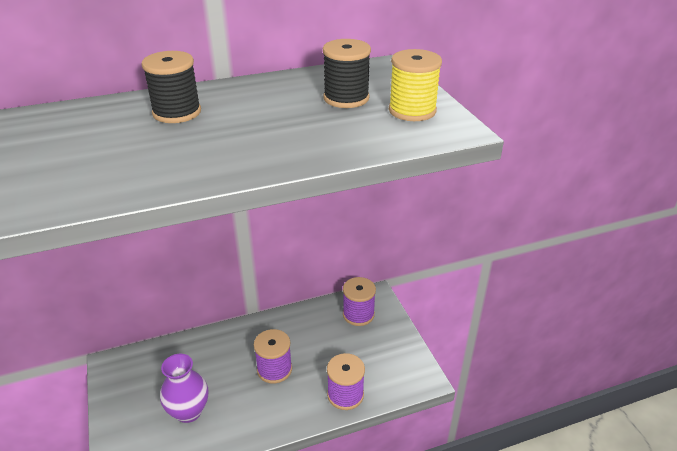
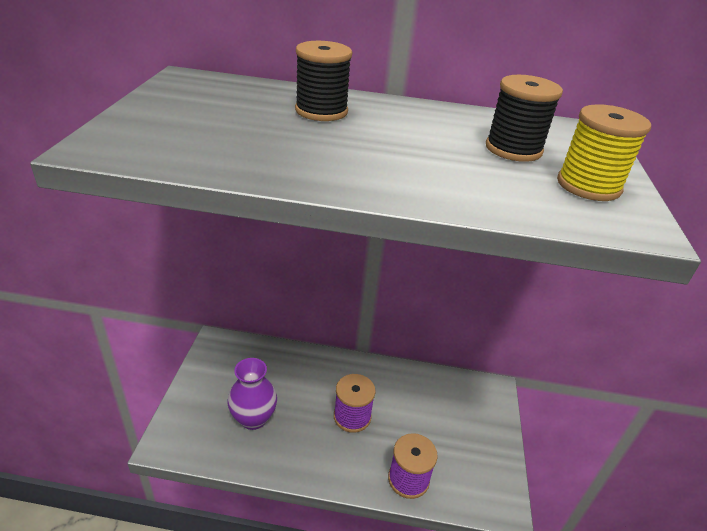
camera: 25 degrees right, 0 degrees up
purple spool [343,277,376,326] -> none

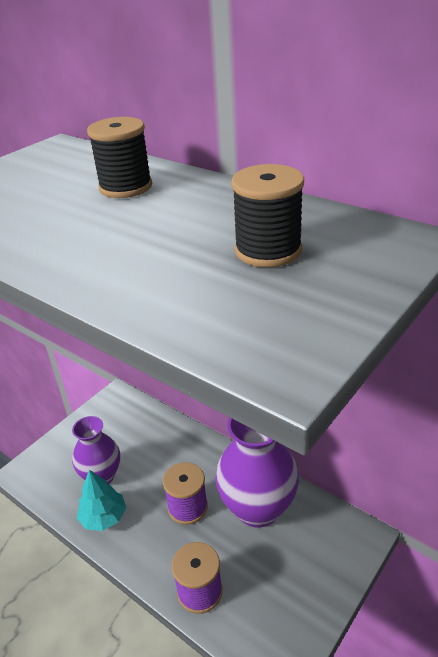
camera: 35 degrees right, 0 degrees up
yellow spool [557,104,651,201] -> none
none -> turquoise tree [77,470,126,531]
none -> purple vase [215,417,299,528]

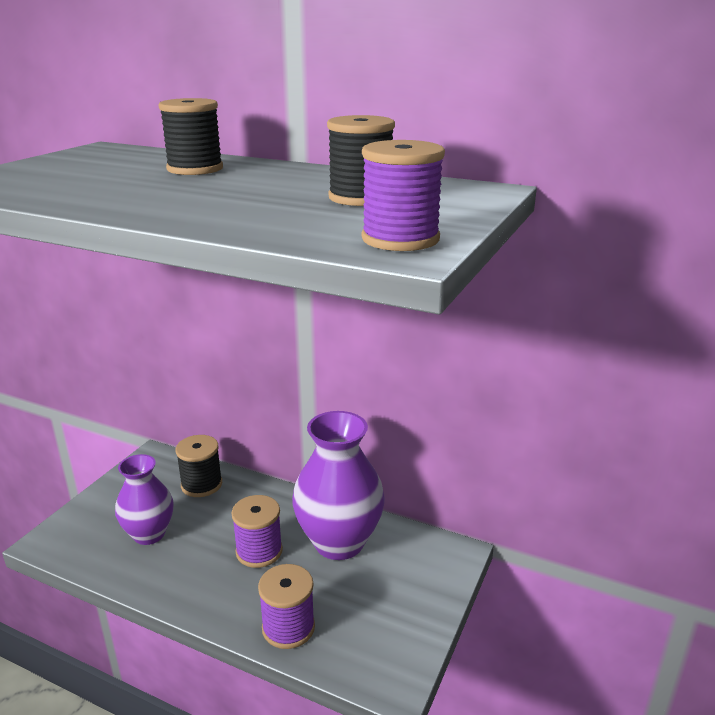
camera: 15 degrees left, 10 degrees down
turquoise tree [77,470,126,531] -> none
none -> black spool [175,435,222,497]
none -> purple spool [362,140,445,251]

